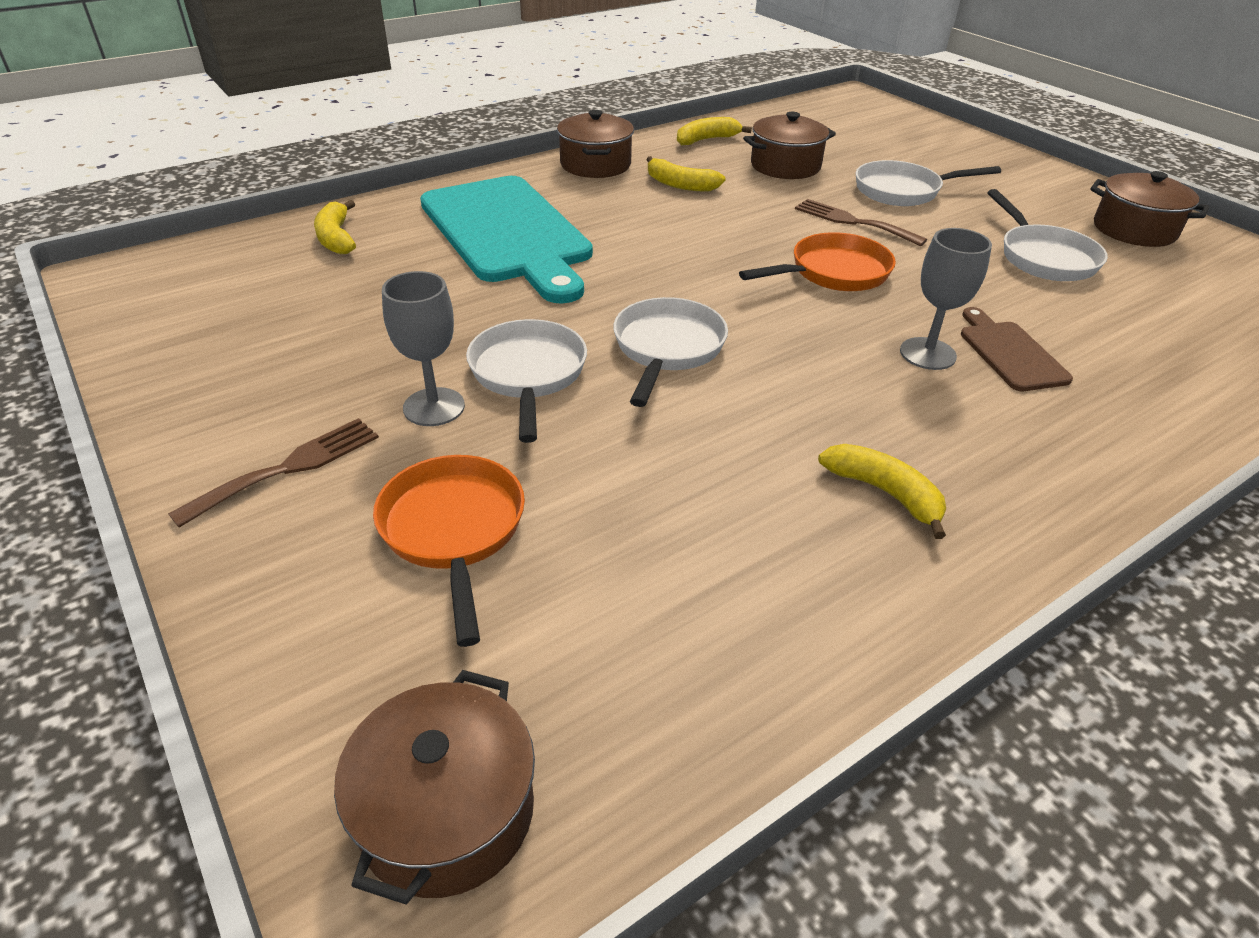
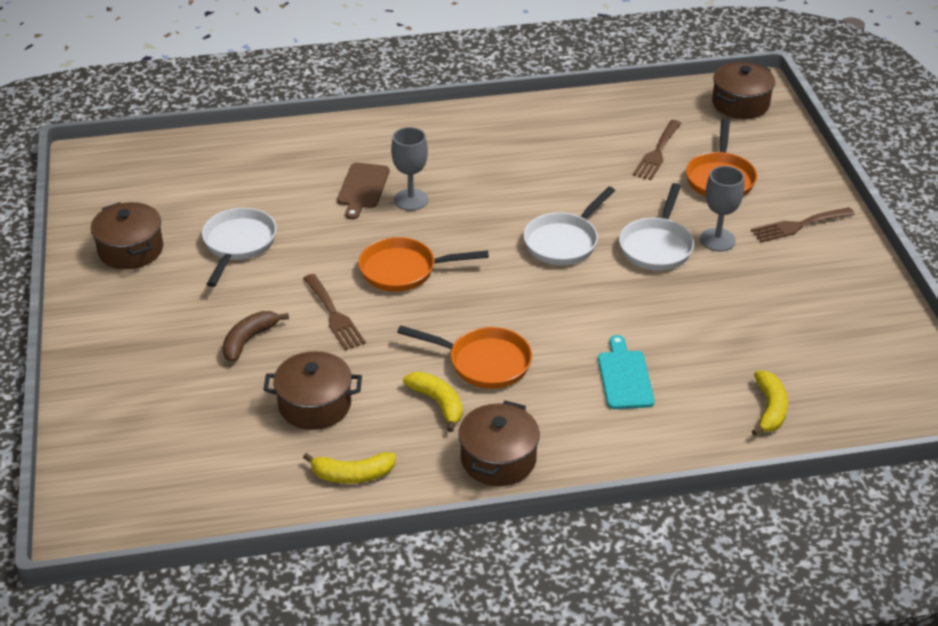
camera: 155 degrees left, 0 degrees up
turquoise cutting board [420,176,593,304] -> turquoise cutting board [598,335,655,409], size x0.46
yellow banana [818,444,946,539] -> none
white pan [856,160,1001,206] -> brown banana [222,311,289,362]
none -> orange pan [397,325,532,389]
none -> brown fork [633,120,682,180]

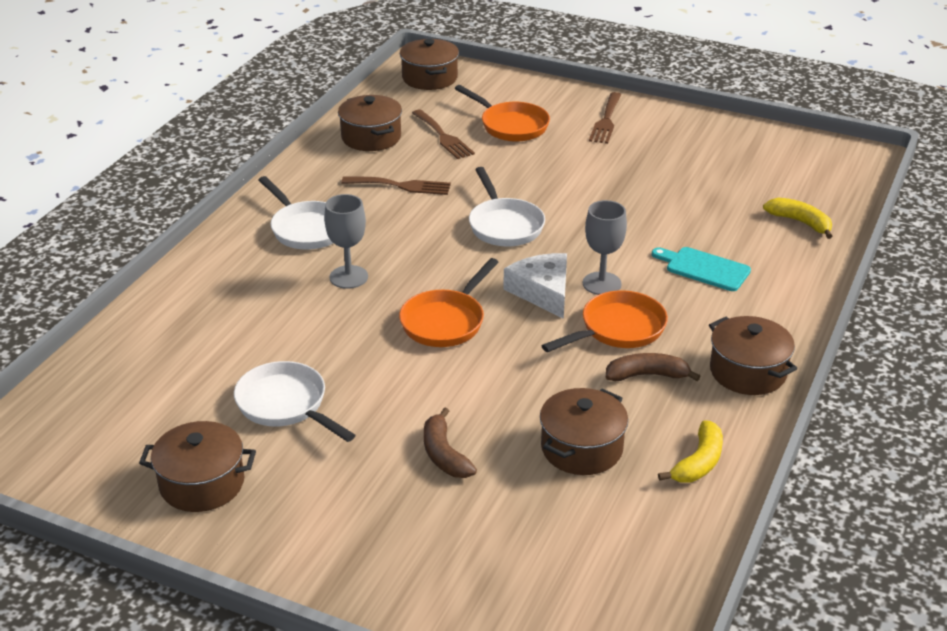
camera: 55 degrees left, 5 degrees down
brown fork [303,274,366,351] -> brown fork moved to [341,176,451,195]
brown cutting board [337,163,390,219] -> none
yellow banana [403,372,462,432] -> brown banana [606,353,701,381]
white pan [619,183,694,271] -> white pan moved to [259,176,333,250]
grey goblet [700,166,744,251] -> grey goblet moved to [583,200,627,295]
none -> brown pot [338,95,402,151]
none -> white cheese [503,253,567,319]

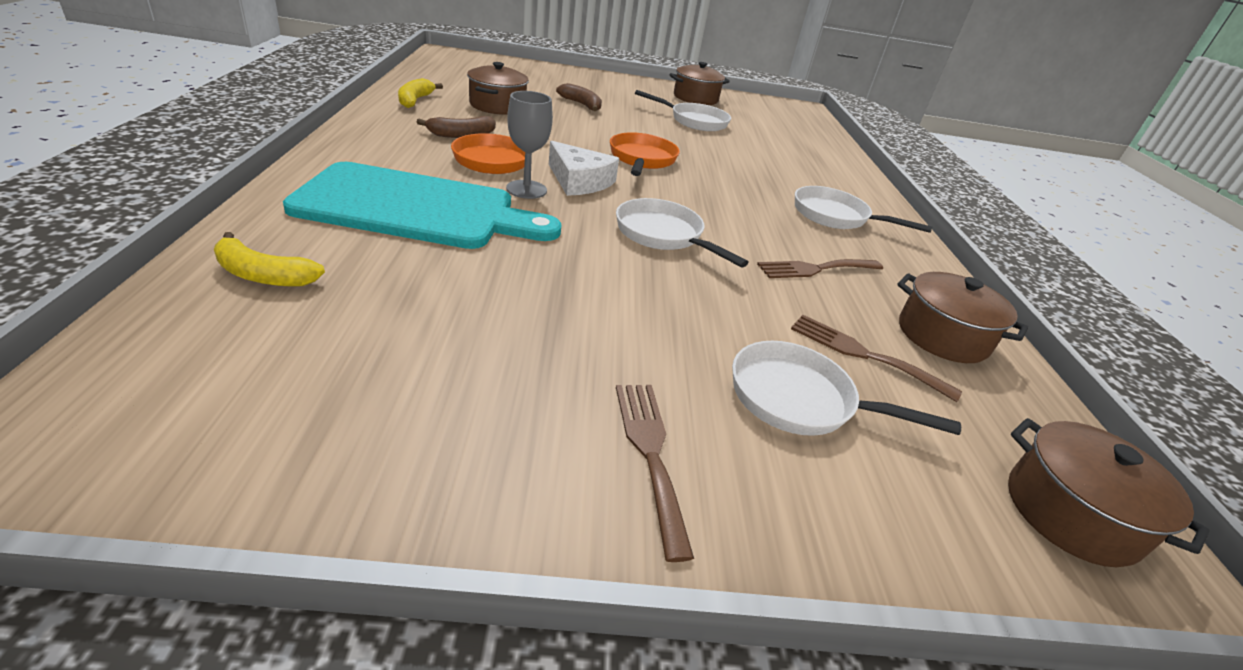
camera: 150 degrees right, 0 degrees up
grey goblet [324,194,368,289] -> none
orange pan [455,85,550,142] -> white pan [732,341,961,436]
turquoise cutting board [652,247,751,291] -> turquoise cutting board [283,162,561,249], size x2.18
brown pot [709,316,797,395] -> none

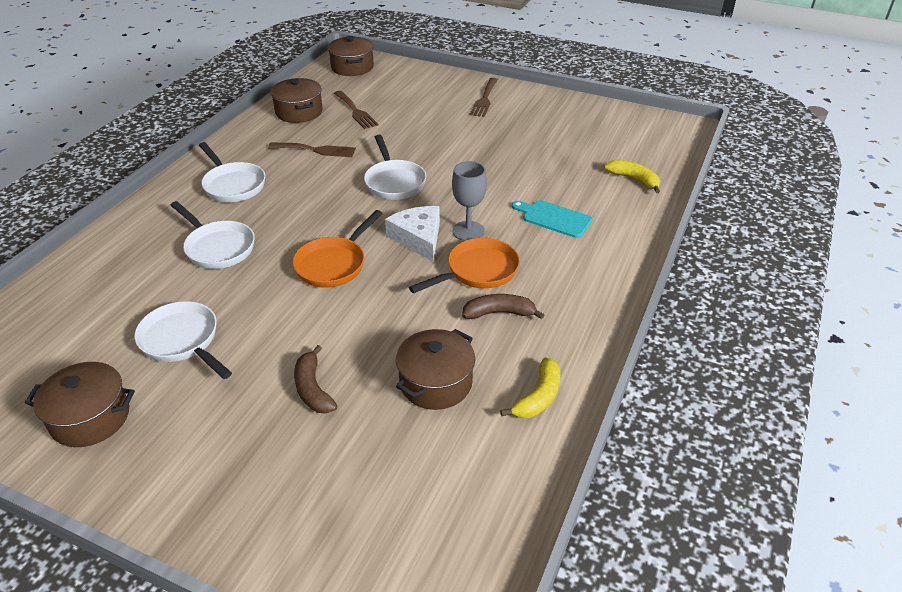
camera: 150 degrees left, 5 degrees up
turquoise cutting board [283,162,561,249] -> turquoise cutting board [512,200,592,238], size x0.46
white pan [732,341,961,436] -> white pan moved to [170,201,255,269]

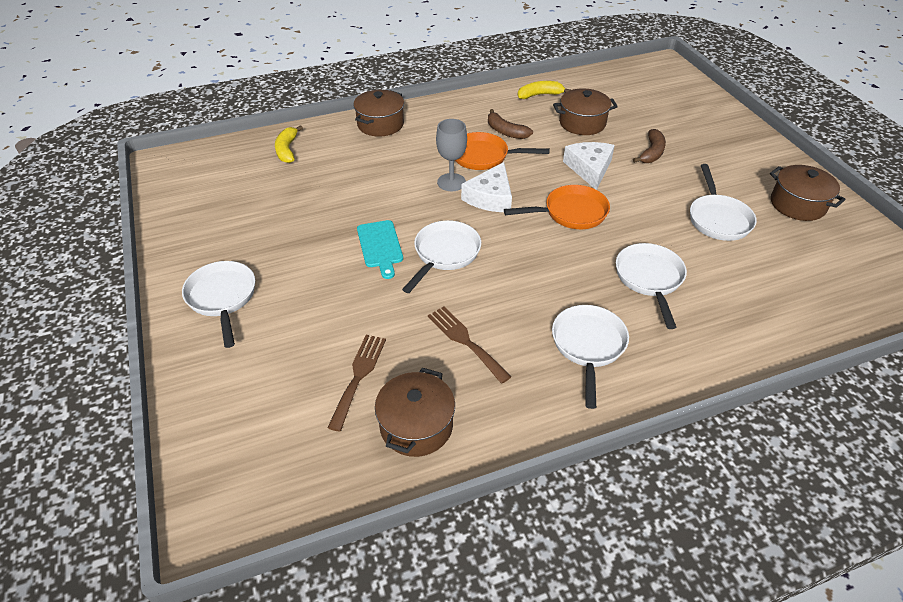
camera: 135 degrees left, 5 degrees up
brown pot [327,36,374,76] -> brown pot moved to [353,90,404,137]
brown fork [470,78,498,117] -> white pan [182,261,255,348]
turquoise cutting board [512,200,592,238] -> turquoise cutting board moved to [357,220,403,279]
none -> white cheese [563,142,615,190]

